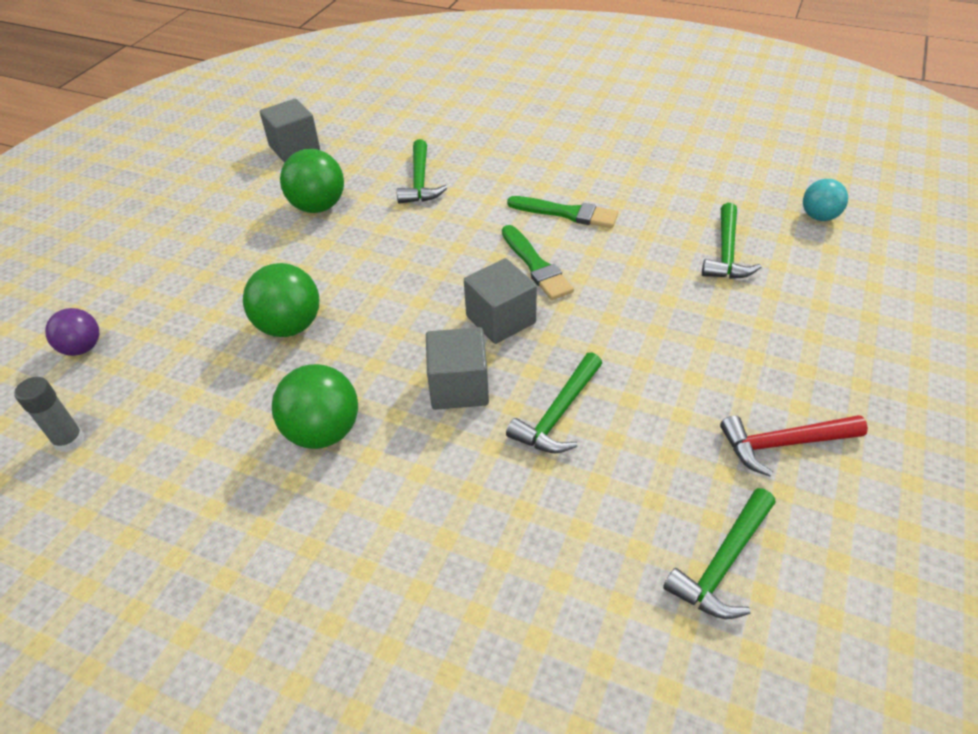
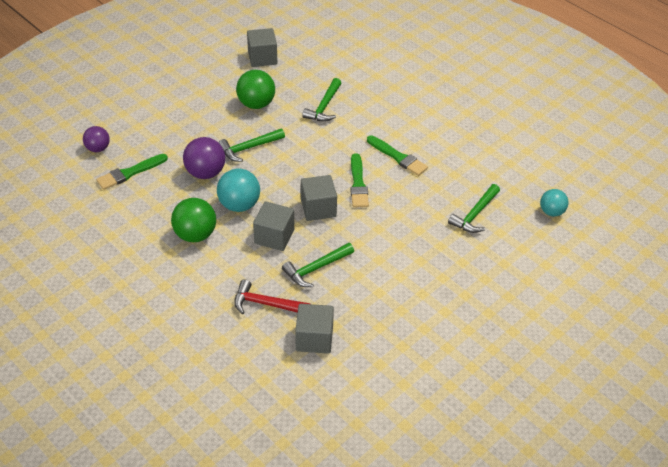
camera: 20 degrees right, 0 degrees up
grey glue stick [14,377,85,452] -> none
green ball [243,263,319,337] -> purple ball [183,137,225,179]
green hammer [663,488,776,619] -> green hammer moved to [218,128,285,162]
red hammer [720,415,868,477] -> red hammer moved to [234,279,310,314]
none -> green brush [96,154,168,190]
none -> turquoise ball [217,169,260,212]
none -> grey cube [295,304,334,354]

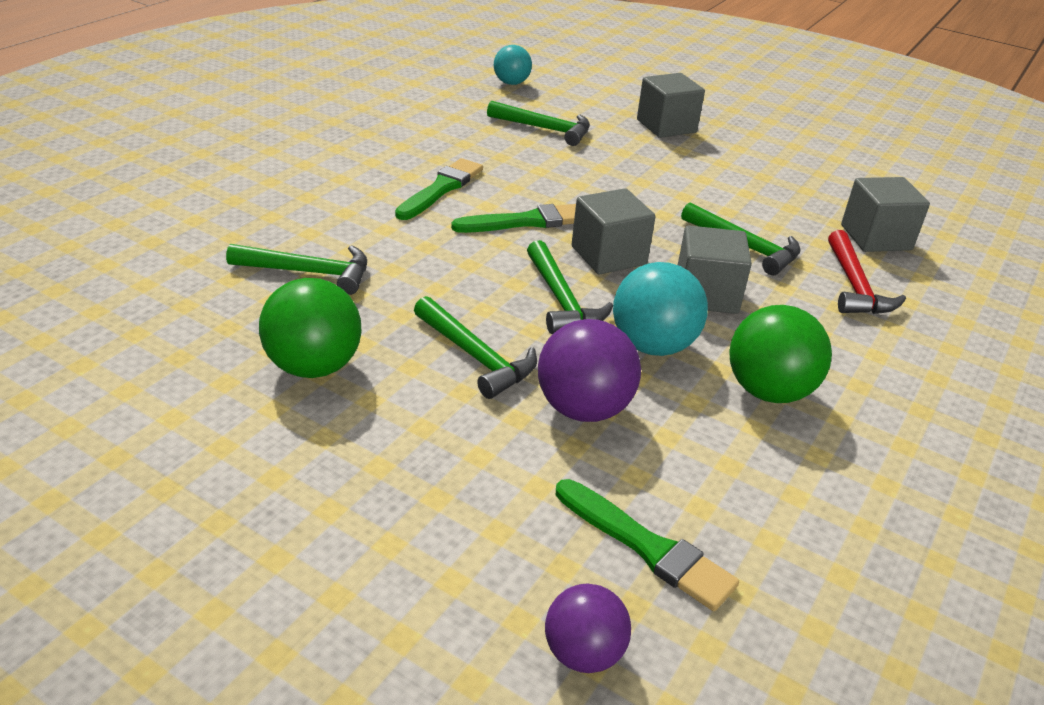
camera: 105 degrees left, 10 degrees down
grey cube [247,28,277,67] -> grey cube moved to [637,73,705,138]
none -> green hammer [527,240,613,334]

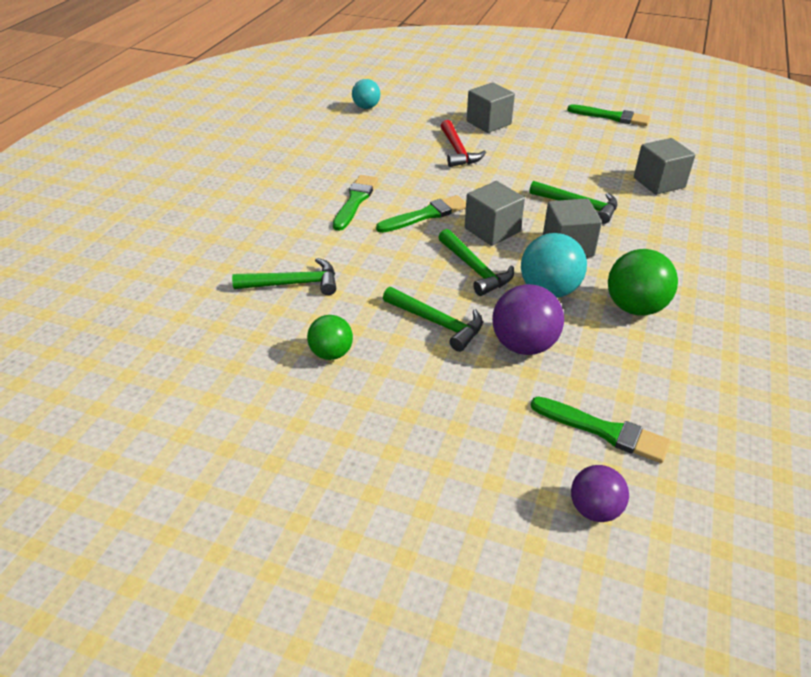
camera: 10 degrees left, 5 degrees up
green ball [259,278,362,378] -> green ball [307,315,353,360], size x0.64
green hammer [487,101,590,146] -> none
red hammer [828,230,906,314] -> red hammer moved to [441,120,486,167]
none -> green brush [567,104,650,126]

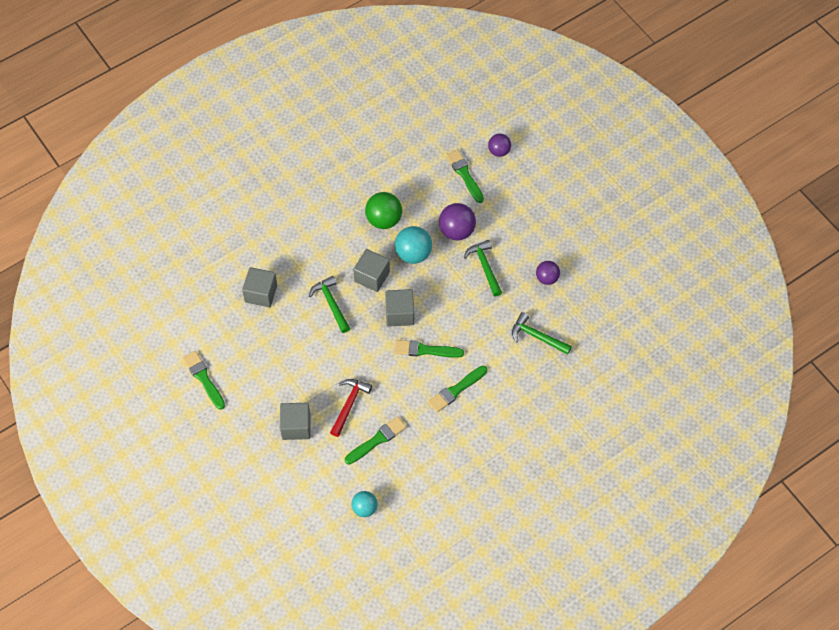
camera: 145 degrees left, 20 degrees up
green ball [307,315,353,360] -> purple ball [536,261,560,285]
green hammer [438,229,514,296] -> none
none -> green brush [345,416,406,465]

